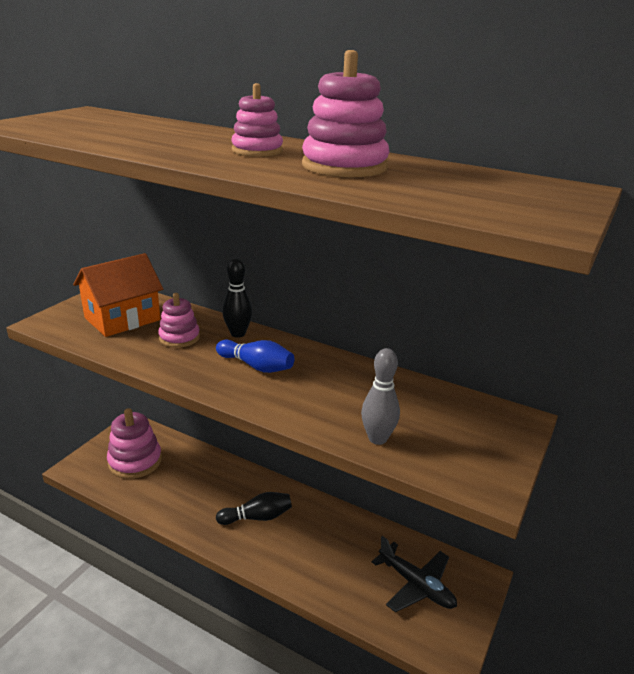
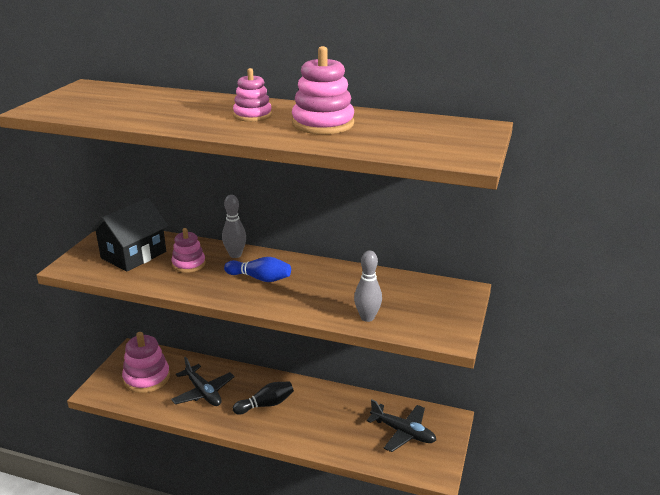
camera: 10 degrees left, 0 degrees up
orange house [73,253,163,337] -> black house [90,198,168,271]
black bowling pin [222,259,252,338] -> grey bowling pin [222,195,246,258]
none -> black plane [171,357,234,406]

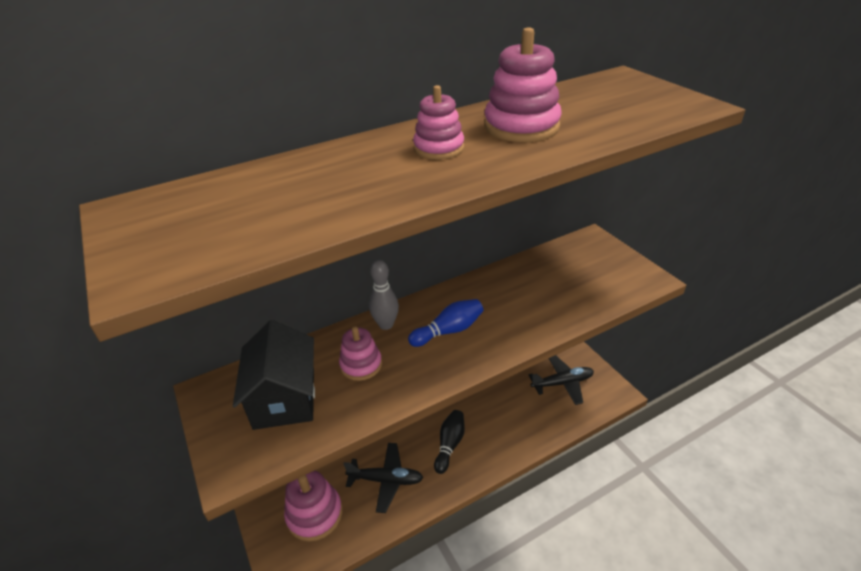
camera: 45 degrees left, 10 degrees up
grey bowling pin [354,251,382,322] -> none

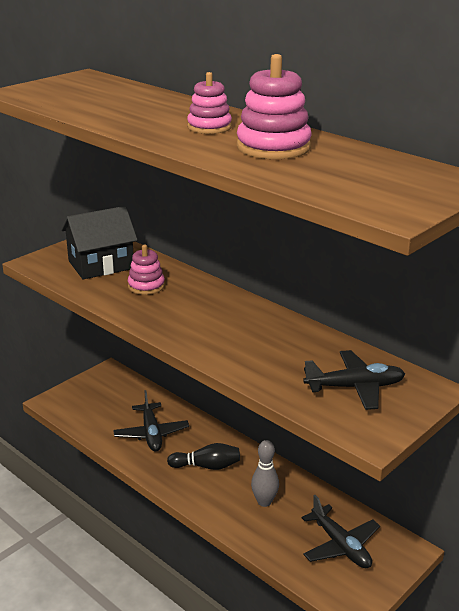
camera: 70 degrees right, 10 degrees down
pink stacking toy [284,470,342,542] -> none
grey bowling pin [369,260,399,330] -> grey bowling pin moved to [251,440,279,507]
blue bowling pin [408,299,483,347] -> none
none -> black plane [303,350,405,410]

